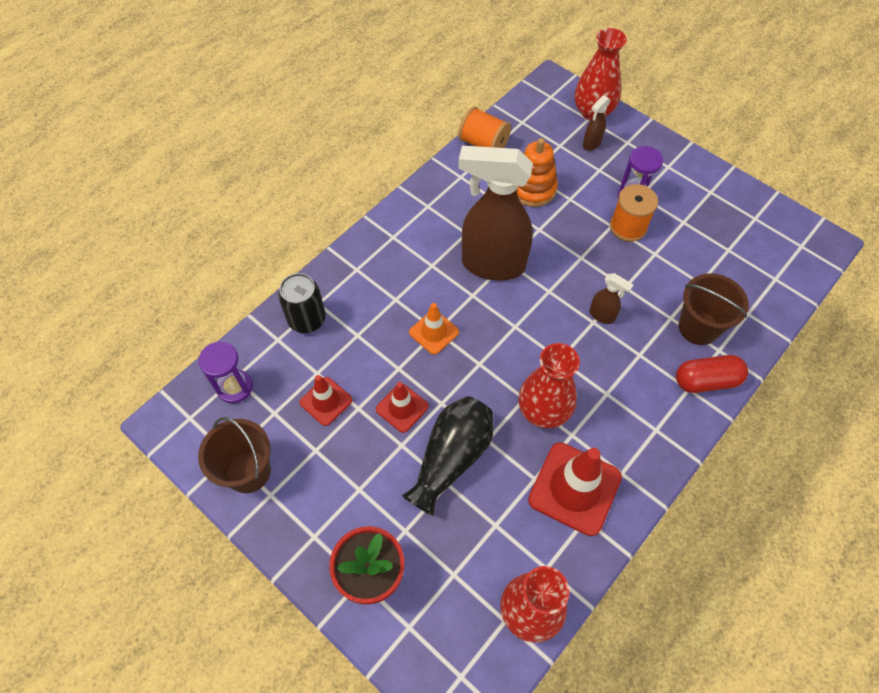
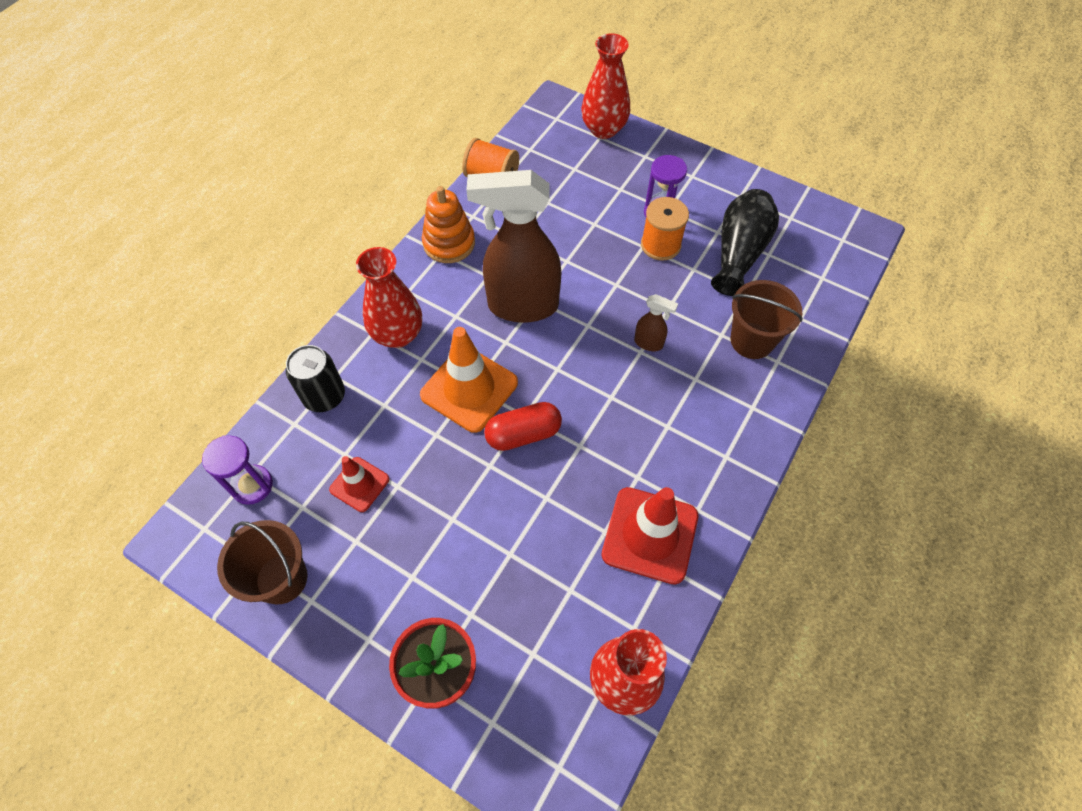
camera: 10 degrees left, 0 degrees up
red traffic cone [376,382,429,433] -> none
black vase [402,396,493,516] -> black vase moved to [711,189,779,296]
orange traffic cone [409,303,459,355] -> orange traffic cone [420,327,518,433], size x1.77
orange stacking toy [517,138,558,207] -> orange stacking toy moved to [422,186,475,263]
red vase [518,343,580,428] -> red vase moved to [356,247,422,348]
brown spray bottle [583,95,611,151] -> none
red capsule [676,355,748,393] -> red capsule moved to [484,402,562,451]

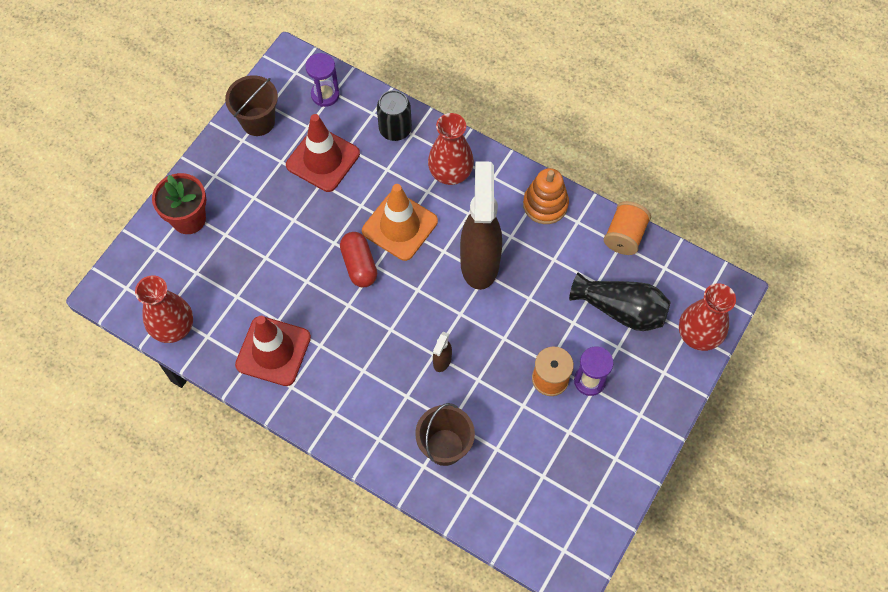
camera: 90 degrees right, 5 degrees up
red traffic cone [329,456,389,512] -> red traffic cone [286,114,360,192], size x1.77
black vase [711,189,779,296] -> black vase moved to [569,272,670,331]

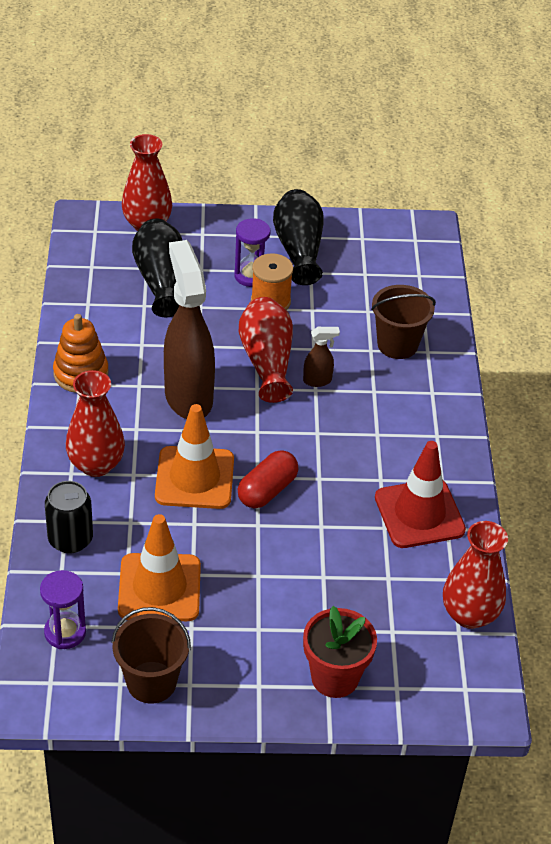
camera: 125 degrees left, 20 degrees down
red traffic cone [286,114,360,192] -> orange traffic cone [118,514,201,621]
brown spray bottle [460,161,502,290] -> brown spray bottle turned 105 degrees clockwise [164,240,215,419]
orange spool [604,201,651,255] -> none
none -> red vase [239,297,293,403]
none -> black vase [273,189,324,285]

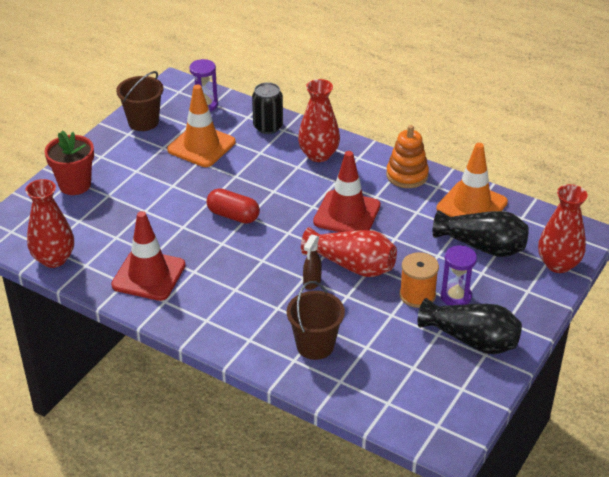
camera: 125 degrees right, 5 degrees down
orange traffic cone [155,404,234,509] -> orange traffic cone moved to [436,143,508,217]
brown spray bottle [164,240,215,419] -> red traffic cone [313,151,380,232]
red capsule [237,450,298,509] -> red capsule turned 45 degrees counterclockwise [207,188,259,224]

